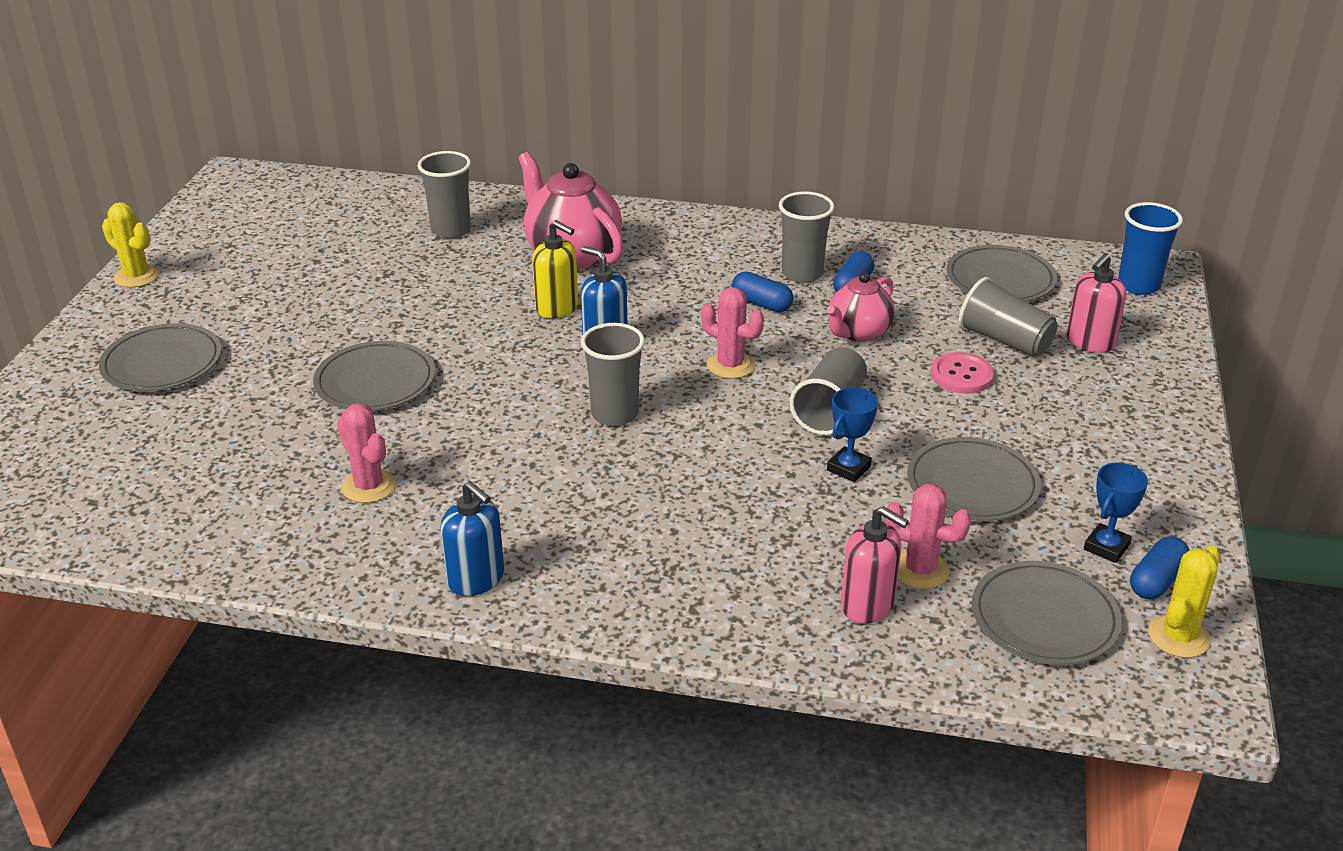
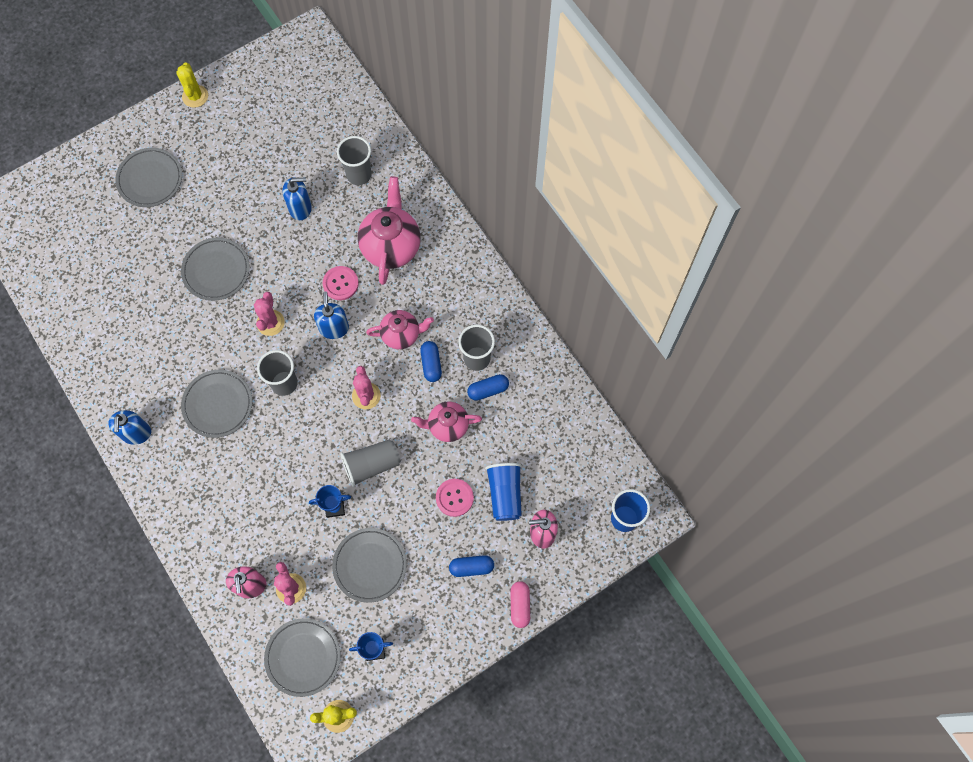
camera: 45 degrees right, 35 degrees up
pink cactus [337,403,396,503] -> pink cactus moved to [254,292,285,336]
yellow soap dispenser [532,220,578,319] -> pink button [323,266,359,300]
grey plate [947,245,1057,302] -> grey plate moved to [181,370,253,438]
grey cup [958,277,1058,357] -> blue cup [485,463,522,521]
blue capsule [1130,536,1189,599] -> blue capsule moved to [449,555,494,577]
none -> blue soap dispenser [283,177,312,220]
none -> pink teapot [366,310,434,349]
none -> pink capsule [510,581,530,628]

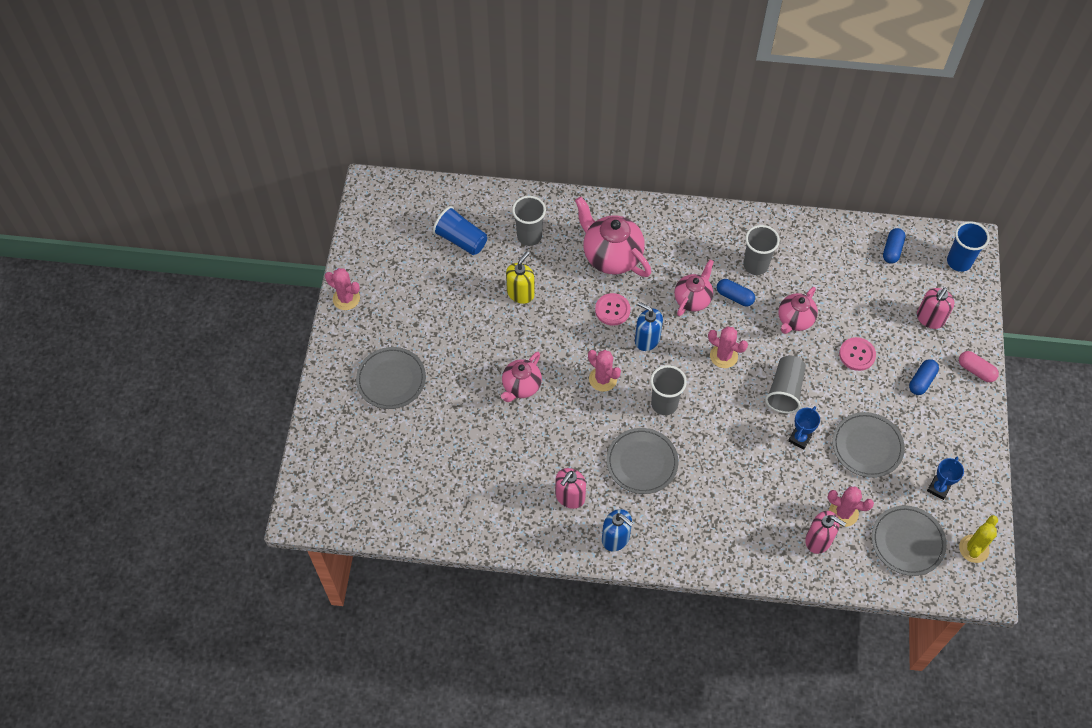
camera: 50 degrees left, 10 degrees down
yellow cactus [176,62,208,108] -> pink cactus [325,268,360,310]
grey plate [181,238,250,301] -> pink teapot [501,352,542,402]
blue soap dispenser [283,177,312,220] -> yellow soap dispenser [506,251,535,304]
blue capsule [467,374,509,401] -> blue capsule moved to [883,228,906,264]
blue cup [485,463,522,521] -> blue cup moved to [433,206,487,255]
none -> pink soap dispenser [555,468,586,509]

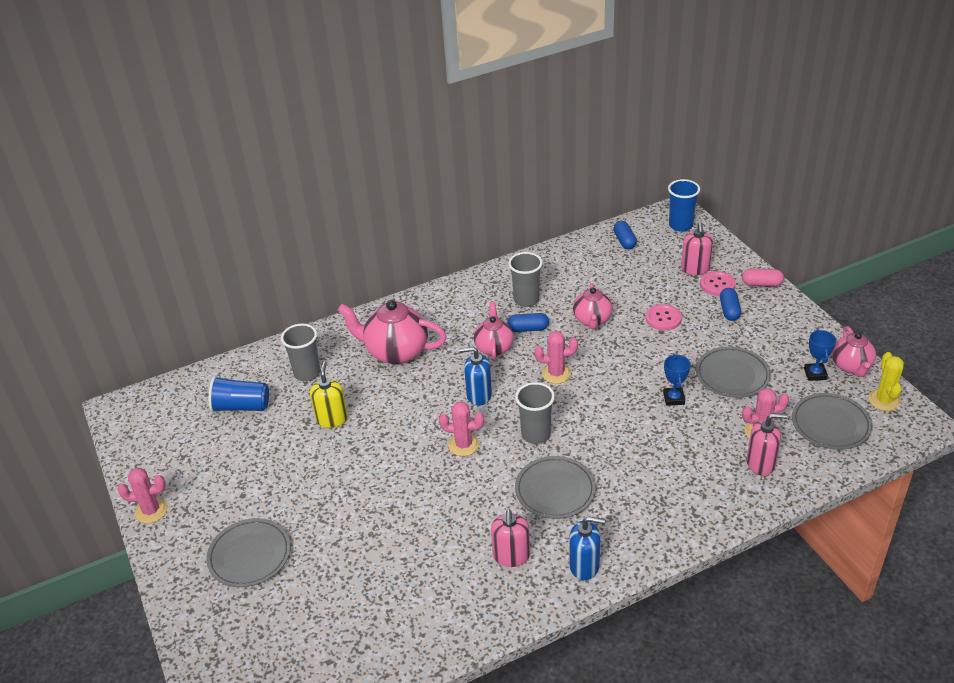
camera: 30 degrees left, 20 degrees down
pink teapot [501,352,542,402] -> pink teapot moved to [832,326,876,377]
pink button [595,293,631,326] -> pink button moved to [700,271,736,296]
grey cup [765,356,806,413] -> none

